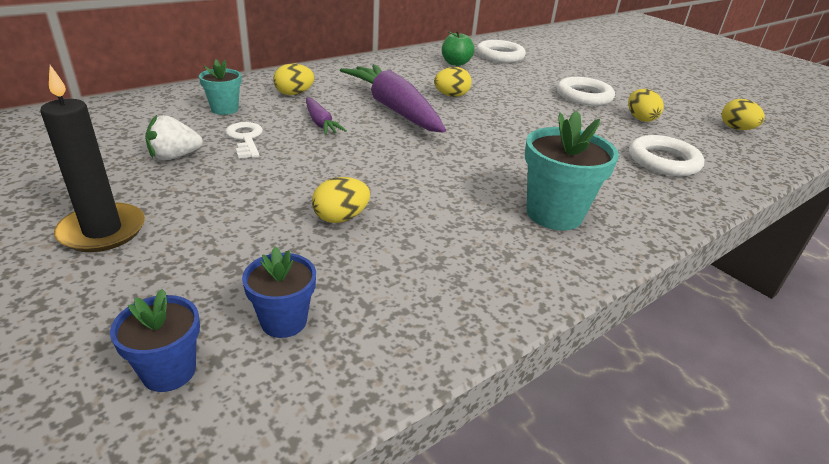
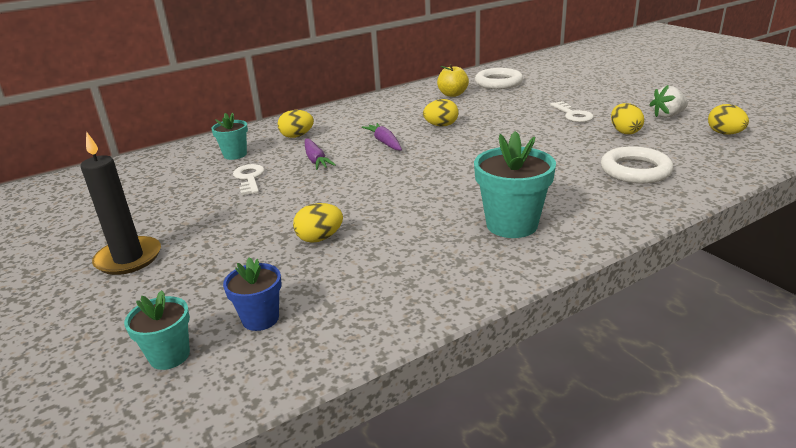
camera: 10 degrees right, 5 degrees down
blue flower pot [110,289,200,392] -> turquoise flower pot [124,290,190,370]
white strawberry [145,115,203,160] -> white strawberry moved to [650,85,688,118]
purple carrot [340,64,446,133] -> purple carrot [362,123,402,150], size x0.48
green apple [442,30,475,66] -> yellow apple [437,64,469,97]
white ring [557,77,615,106] -> white key [550,101,594,122]

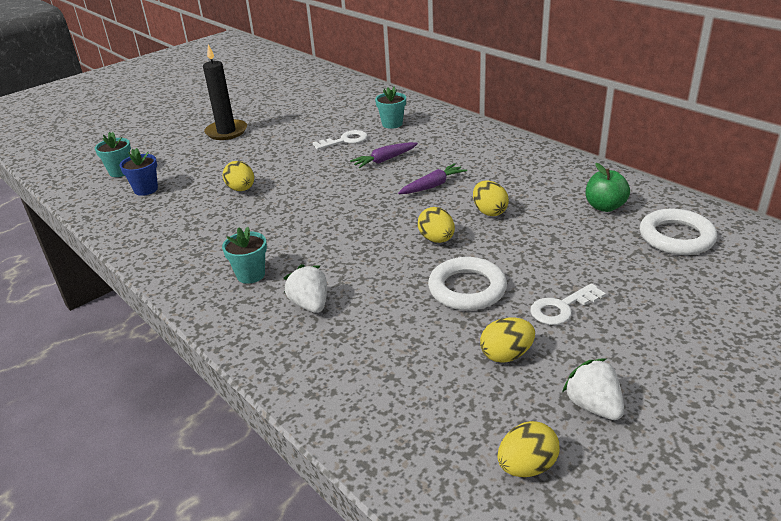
camera: 80 degrees right, 5 degrees up
yellow egg [277,110,314,138] -> yellow egg moved to [418,207,455,243]
yellow apple [437,64,469,97] -> green apple [586,163,630,212]
turquoise flower pot [474,131,556,238] -> turquoise flower pot [222,227,267,284], size x0.59
white ring [601,146,674,184] -> white ring moved to [428,257,507,311]
none -> white strawberry [283,264,327,313]

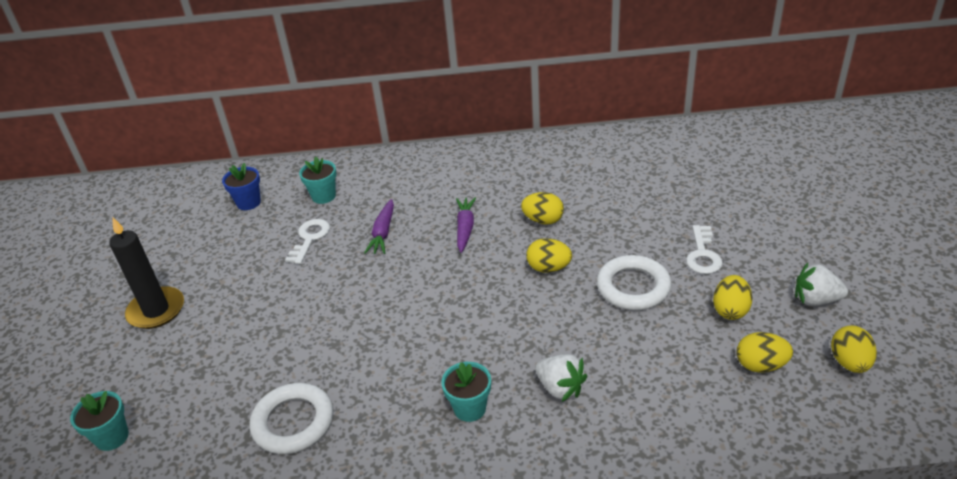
camera: 50 degrees left, 5 degrees up
blue flower pot [119,148,158,196] -> blue flower pot moved to [222,163,261,210]
yellow egg [223,161,254,191] -> yellow egg moved to [737,332,793,373]
white strawberry [283,264,327,313] -> white strawberry turned 150 degrees counterclockwise [535,354,587,402]
green apple [586,163,630,212] -> none
white ring [640,209,717,255] -> white ring moved to [250,383,333,454]

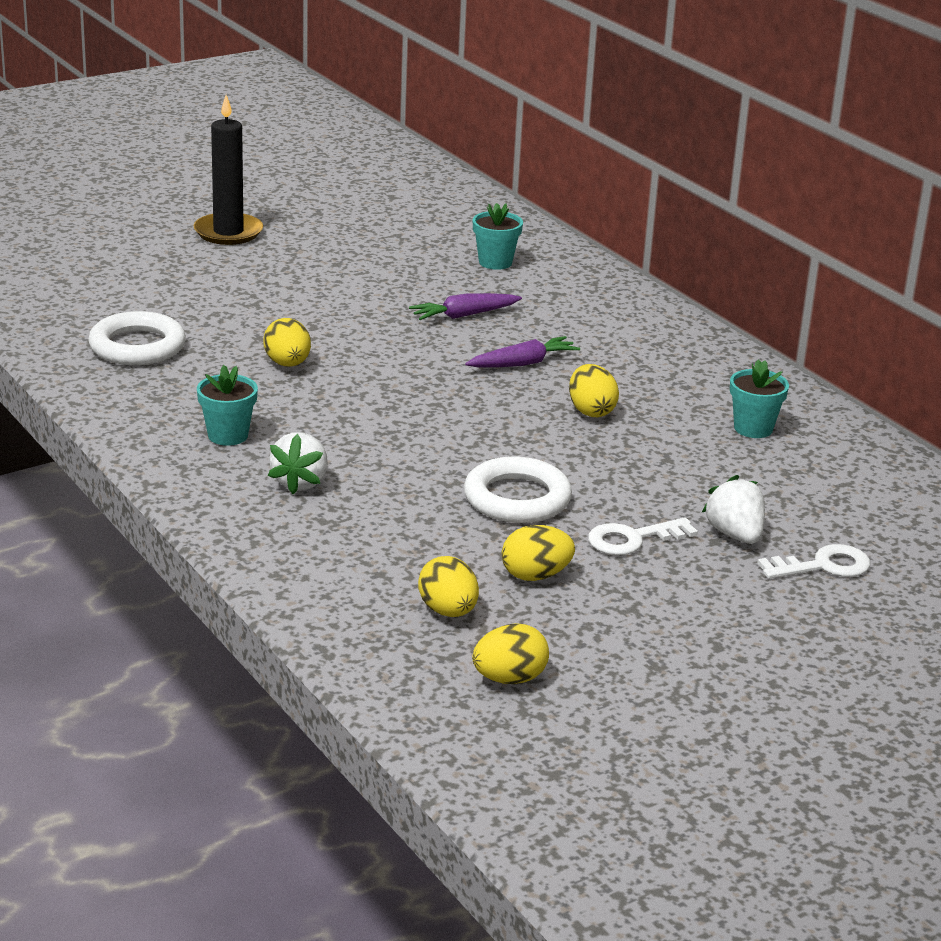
camera: 55 degrees right, 10 degrees down
turquoise flower pot [70,391,129,451] -> turquoise flower pot moved to [730,359,789,438]
blue flower pot [222,163,261,210] -> none
white key [285,219,330,264] -> white key moved to [757,544,870,579]
yellow egg [526,238,572,272] -> yellow egg moved to [263,318,311,366]
white strawberry [795,263,848,306] -> white strawberry moved to [702,475,765,544]

